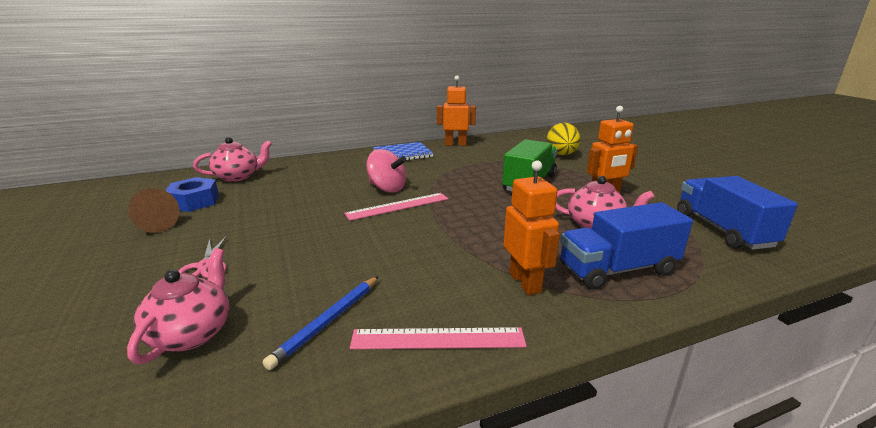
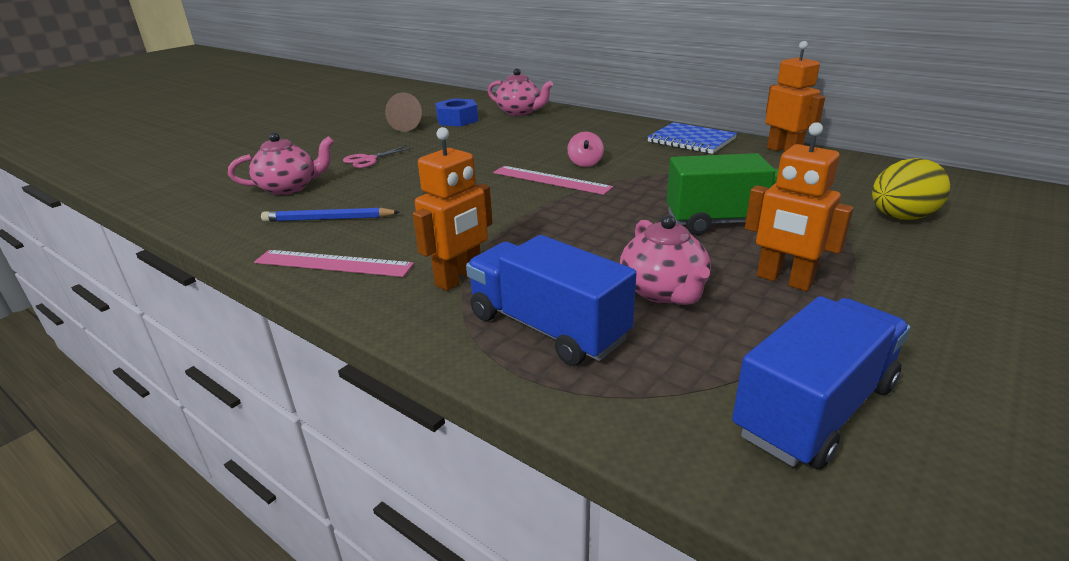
camera: 60 degrees right, 5 degrees up
pink ruler [350,327,527,349] -> pink ruler turned 45 degrees counterclockwise [254,250,414,277]
pink spinning top [366,149,406,193] -> pink spinning top [567,132,604,167], size x0.63

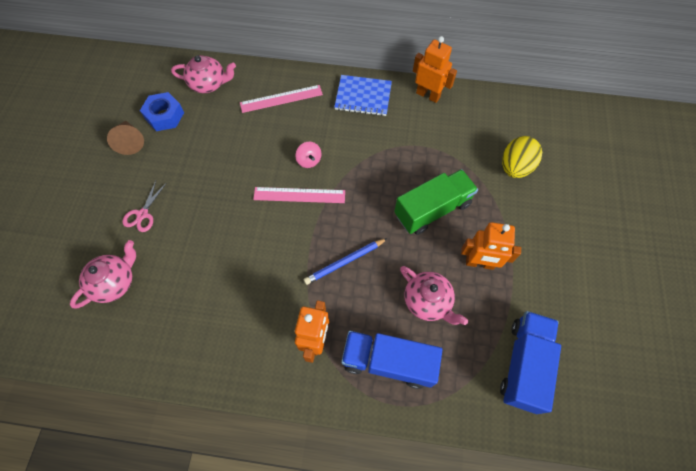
camera: 30 degrees left, 35 degrees up
pink ruler [254,250,414,277] -> pink ruler moved to [240,85,323,113]
blue pencil [261,208,399,222] -> blue pencil moved to [304,238,388,285]

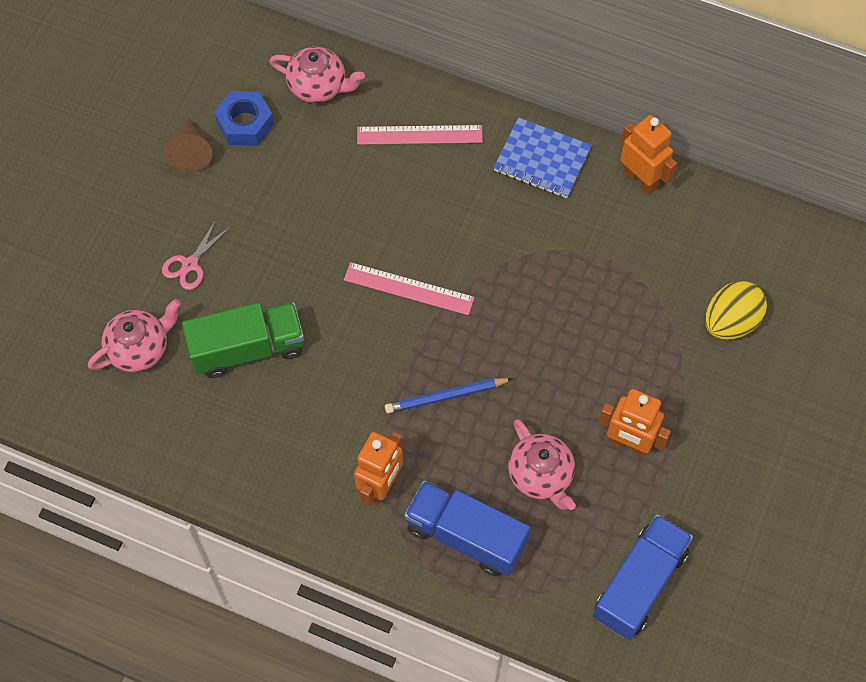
camera: 15 degrees right, 0 degrees up
pink spinning top [296,142,321,168] -> none
green truck [394,169,478,235] -> green truck moved to [182,302,304,378]

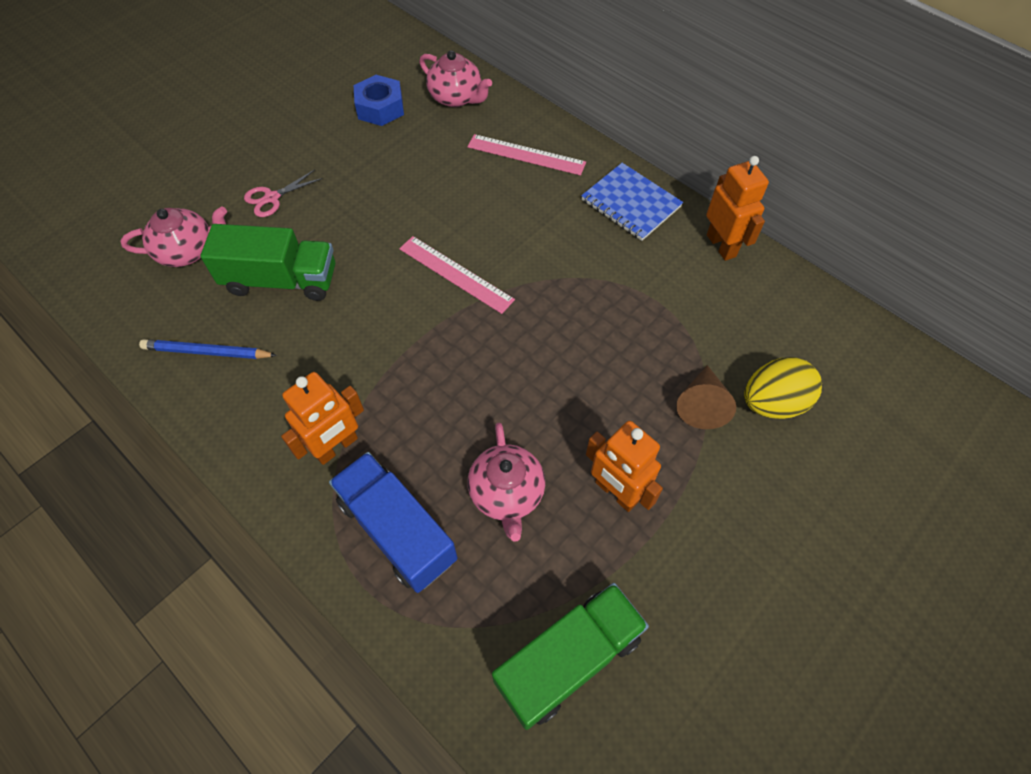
camera: 20 degrees right, 5 degrees down
brown cone [164,118,213,173] -> brown cone moved to [676,365,736,429]
blue pencil [385,378,513,414] -> blue pencil moved to [139,339,277,359]
blue truck [593,514,693,640] -> green truck [492,583,649,730]

